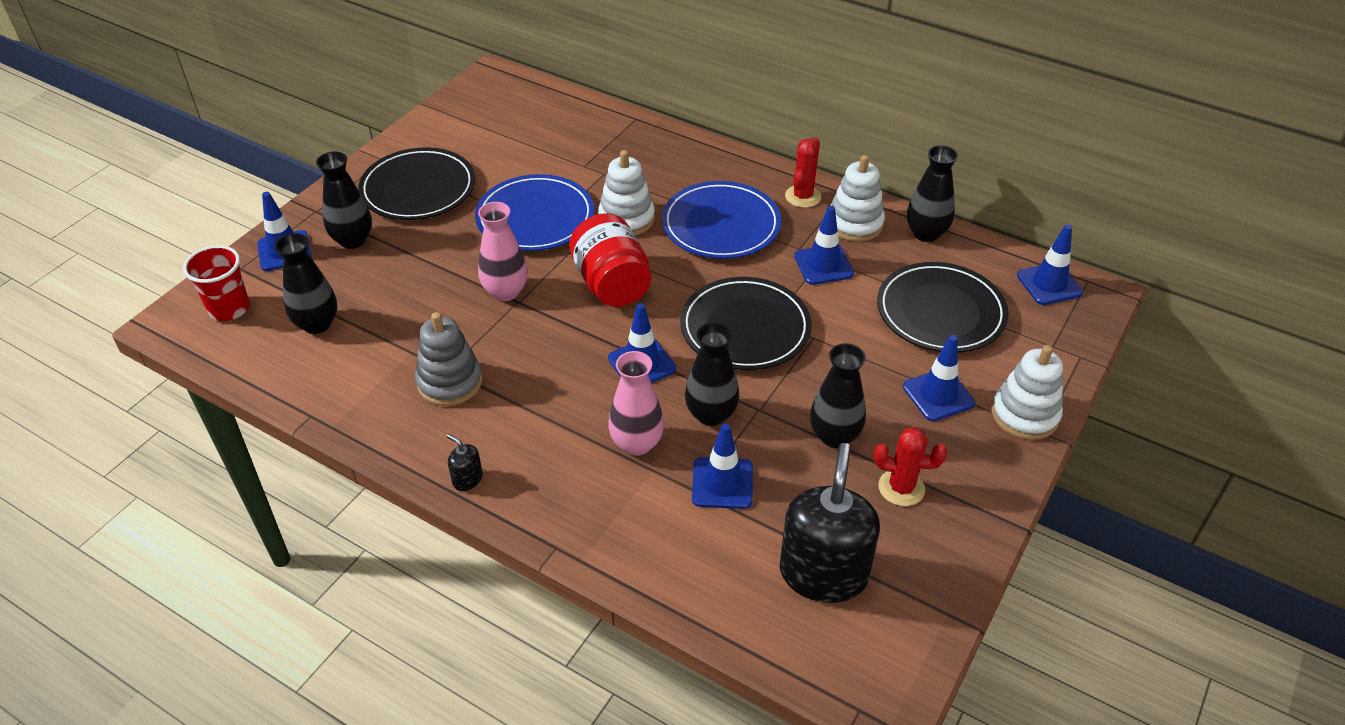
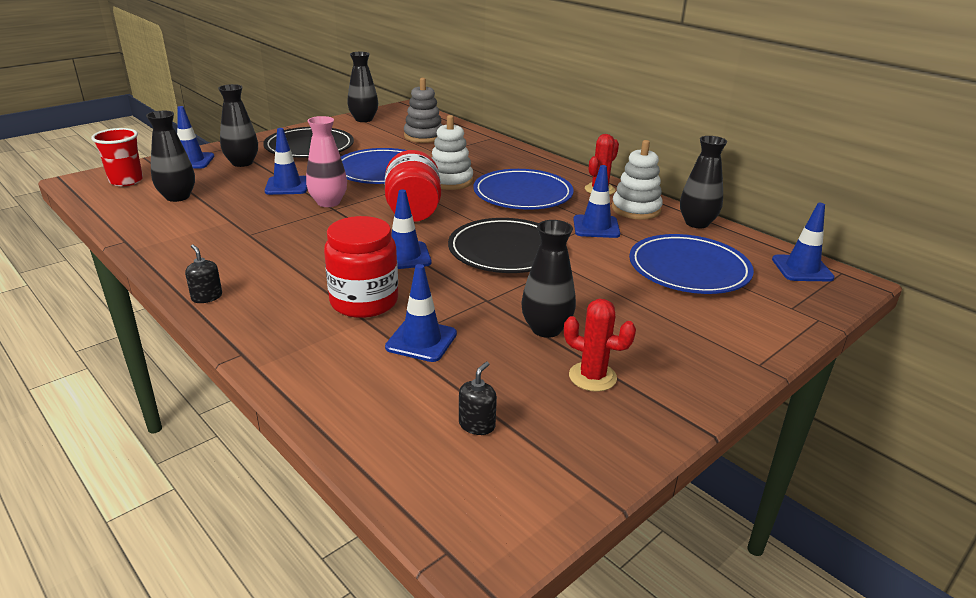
camera: 15 degrees right, 15 degrees down
grey stacking toy [415,312,483,406] -> grey stacking toy moved to [404,78,442,143]
pink vase [608,351,664,456] -> red jar [324,216,398,318]
black vase [685,322,739,426] -> black vase moved to [347,52,378,122]
black soap dispenser [780,443,880,603] -> black soap dispenser [459,362,497,435], size x0.41
black plate [877,262,1009,353] -> blue plate [629,234,754,294]
blue traffic cone [903,335,975,421] -> blue traffic cone moved to [265,128,307,195]
white stacking toy [992,345,1063,440] -> none

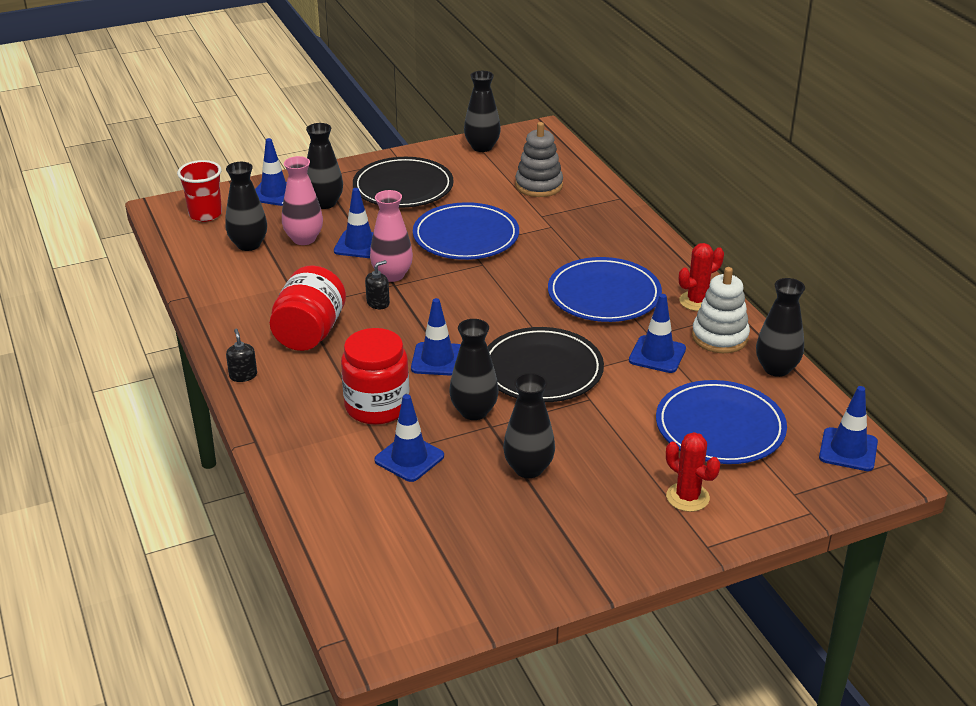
camera: 20 degrees right, 5 degrees up
red jar [385,150,441,222] -> red jar moved to [270,265,346,351]
white stacking toy [431,115,473,190] -> none
black soap dispenser [459,362,497,435] -> black soap dispenser moved to [365,260,390,309]
red cactus [564,299,636,392] -> red cactus moved to [666,432,720,512]
none -> pink vase [282,156,323,245]
none -> black vase [449,319,499,420]

